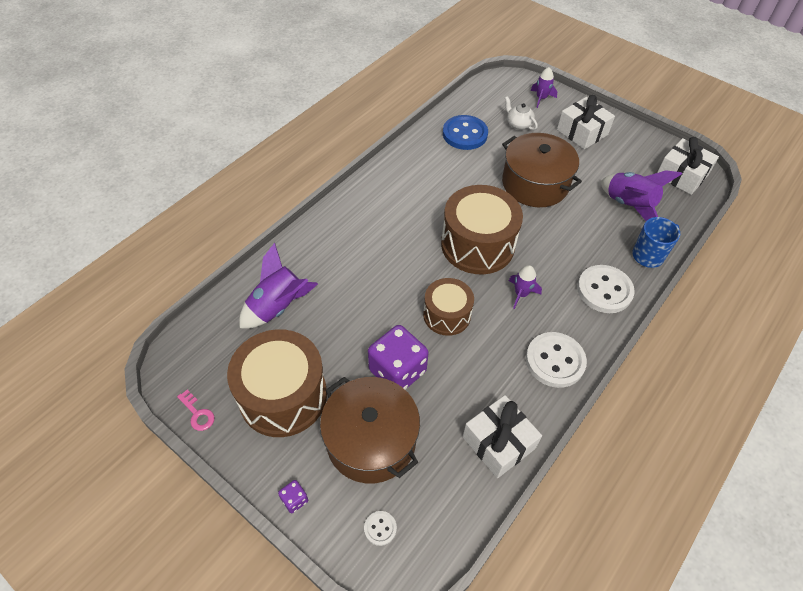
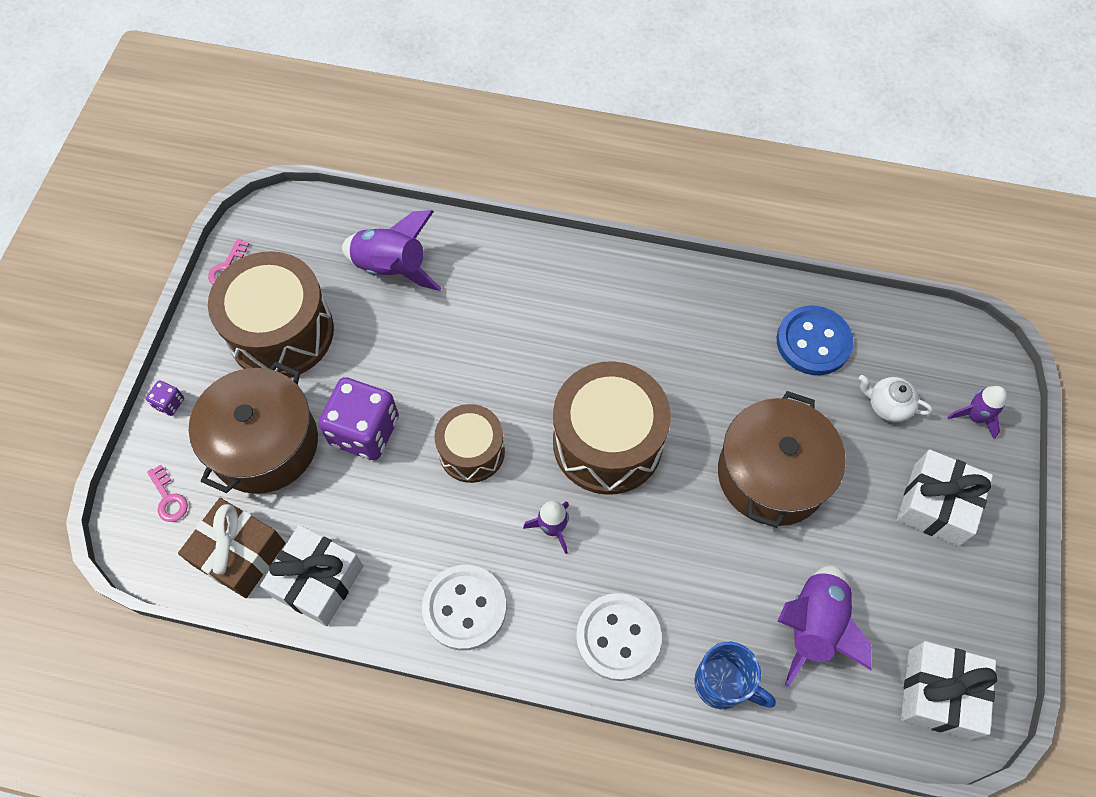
camera: 65 degrees right, 10 degrees up
white button [364,511,397,546] -> pink key [147,465,188,522]
white teapot [505,96,538,130] -> white teapot turned 90 degrees counterclockwise [859,375,933,423]
none -> brown gift [178,498,285,598]

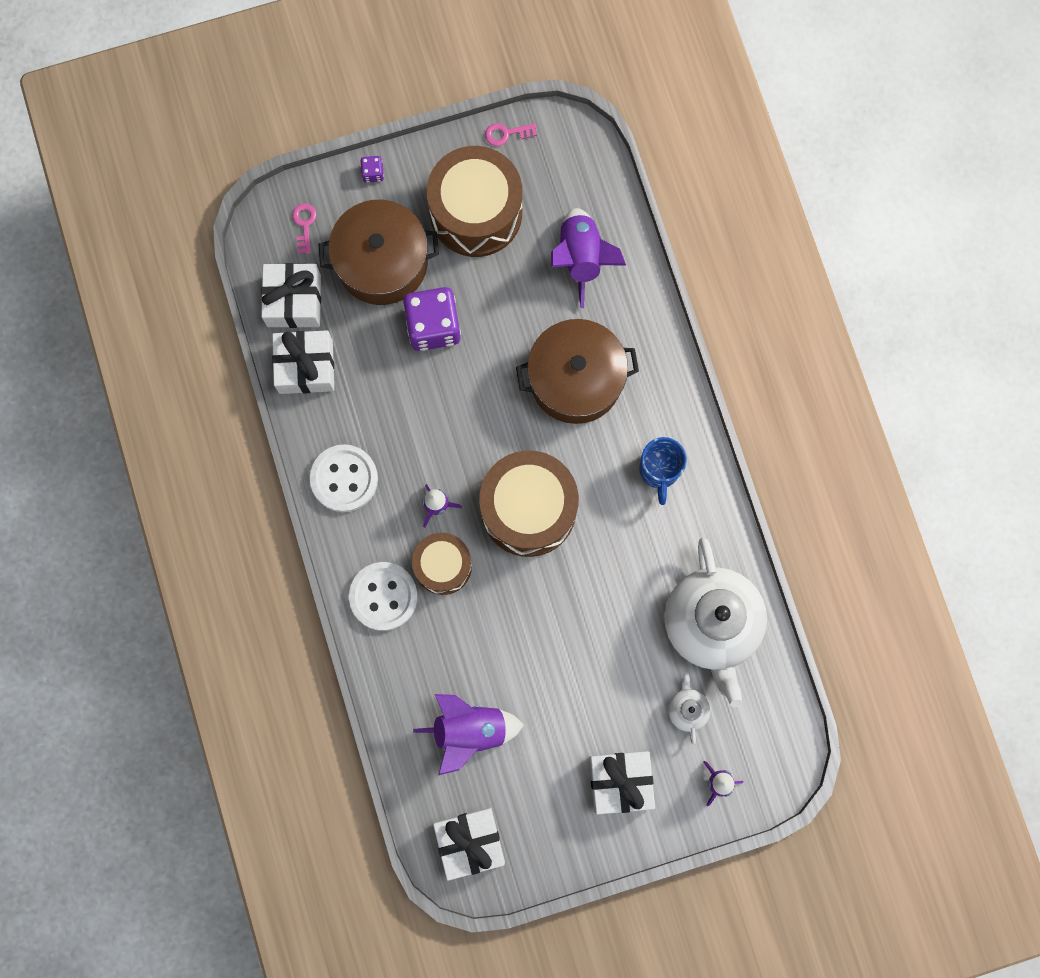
camera: 60 degrees right, 15 degrees up
pink key [147,465,188,522] -> pink key turned 150 degrees clockwise [292,203,317,254]
brown gift [178,498,285,598] -> white gift [261,263,321,328]
brown drum [434,404,505,483] -> brown drum moved to [412,533,472,595]
blue mug [694,642,776,709] -> blue mug moved to [639,437,687,505]
brown pot [718,391,846,528] -> brown pot moved to [516,319,639,424]
blue button [777,305,854,375] -> white teapot [664,538,767,708]

